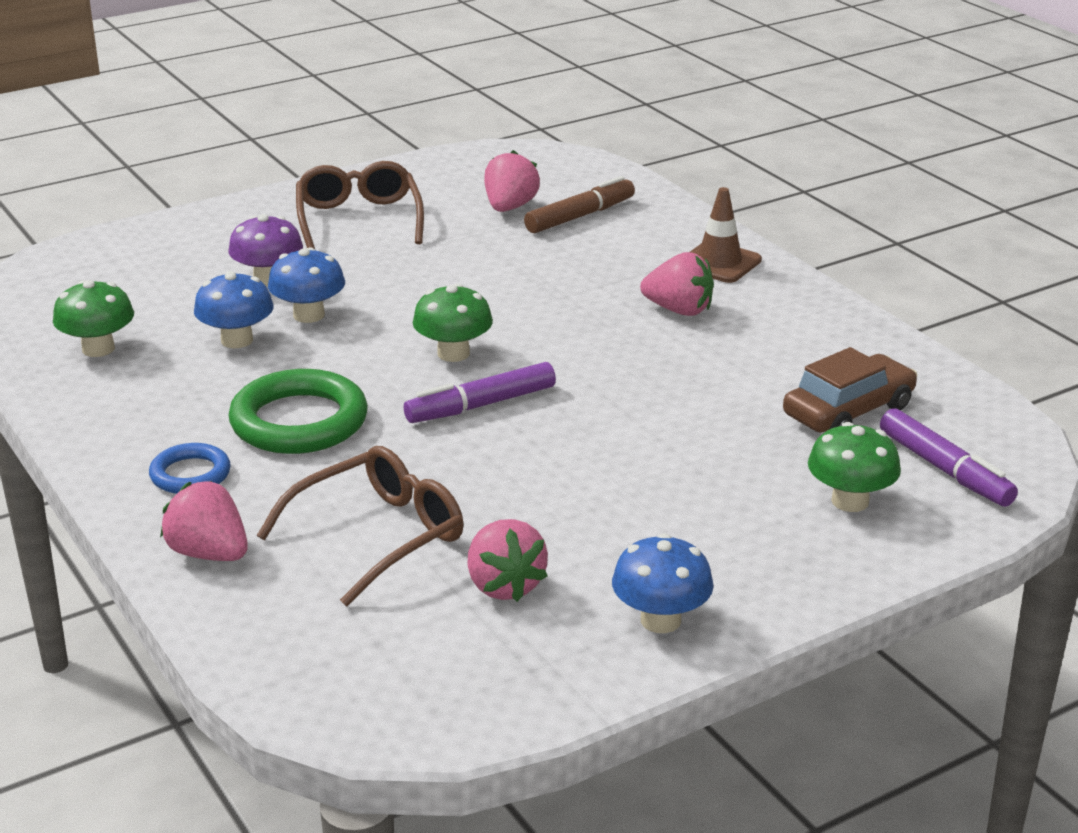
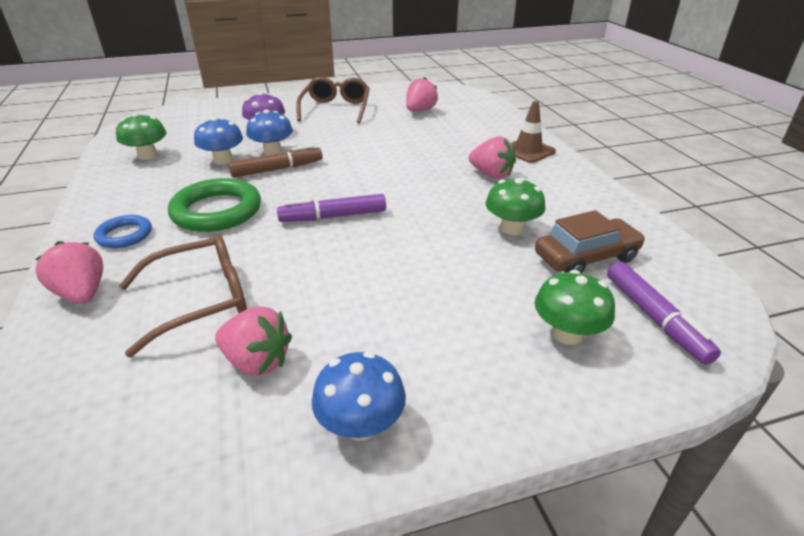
camera: 15 degrees right, 5 degrees up
green mushroom [413,283,493,362] -> green mushroom moved to [486,178,545,235]
pink strawberry [468,519,548,602] -> pink strawberry turned 60 degrees counterclockwise [215,306,292,376]
brown marker [524,176,635,233] -> brown marker moved to [228,144,323,178]

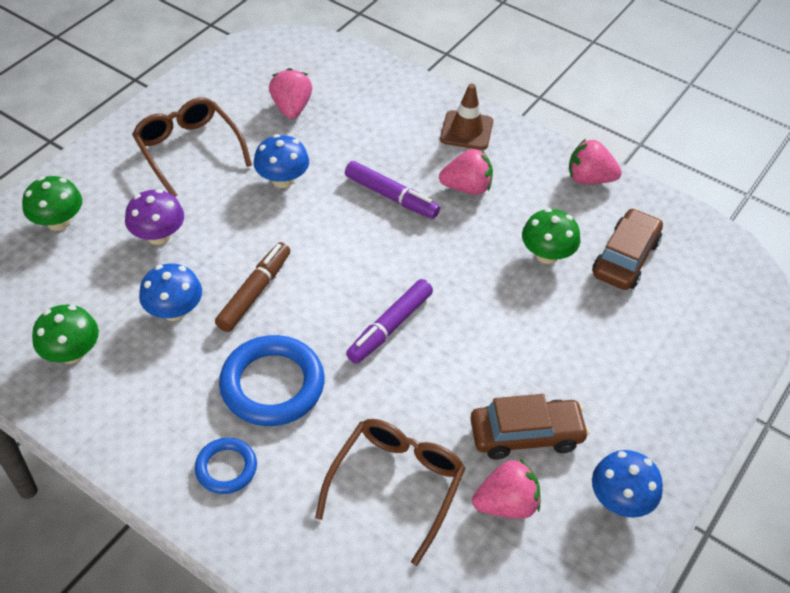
camera: 40 degrees left, 15 degrees up
pink strawberry [35,241,103,304] -> pink strawberry moved to [569,139,622,184]
green ring [168,178,261,232] -> blue ring [219,335,325,426]
blue mushroom [246,109,293,155] -> blue mushroom moved to [254,134,309,188]
green mushroom [535,270,615,345] -> green mushroom moved to [22,176,82,231]
purple marker [607,262,721,365] -> purple marker moved to [345,161,440,219]
none -> brown car [470,394,589,459]

